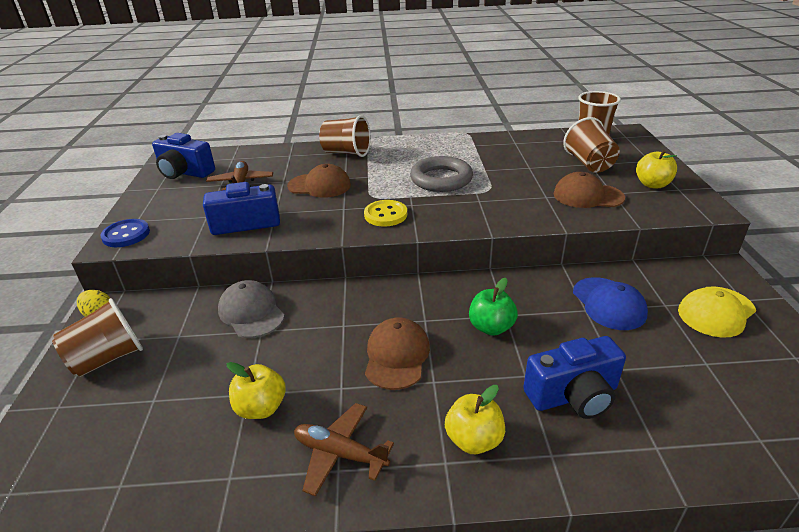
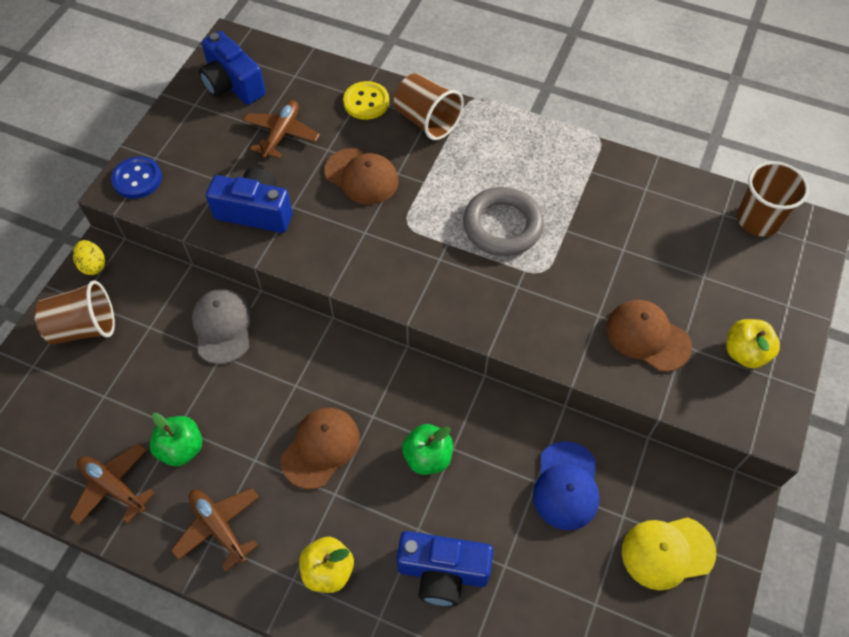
camera: 25 degrees right, 25 degrees up
yellow apple [227,362,286,419] -> green apple [149,413,202,466]
yellow button [364,200,407,226] -> yellow button moved to [343,81,389,120]
brown cup [563,117,620,173] -> none
none -> brown plane [69,443,155,525]

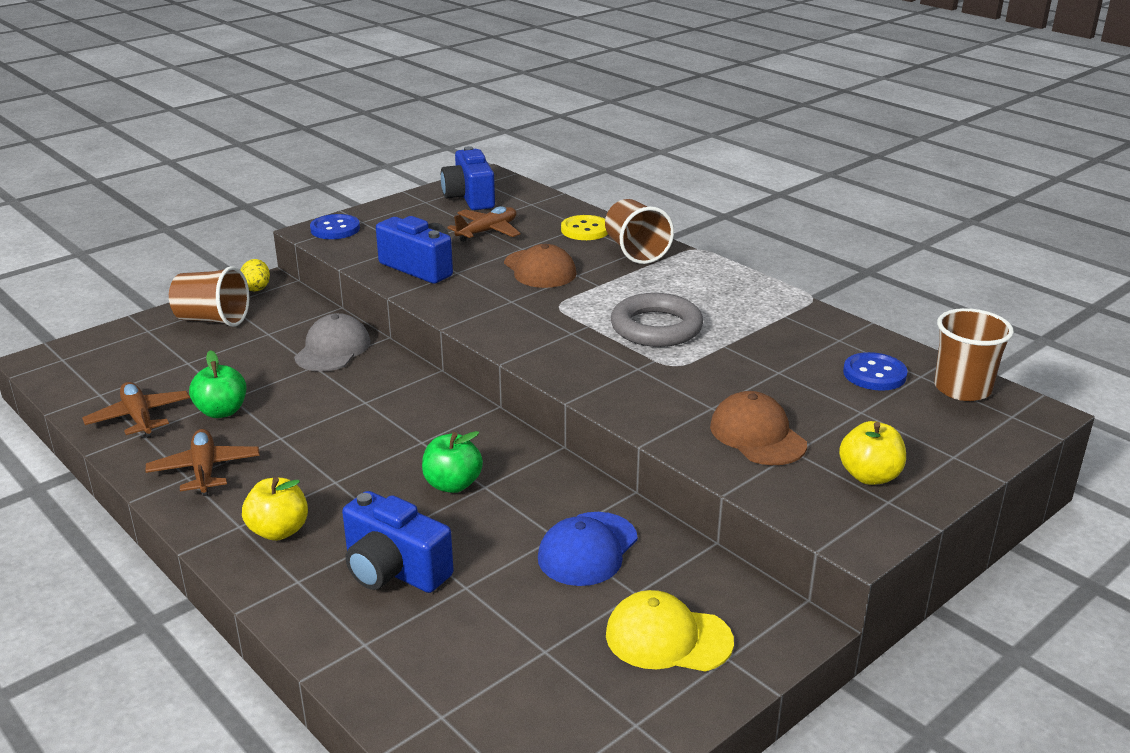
camera: 25 degrees right, 30 degrees down
brown cap [281,408,360,489] -> none
none -> blue button [843,352,908,391]

